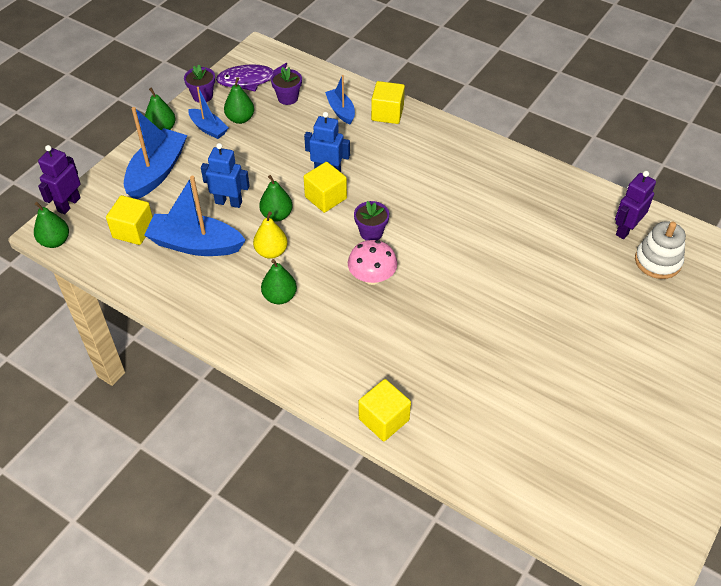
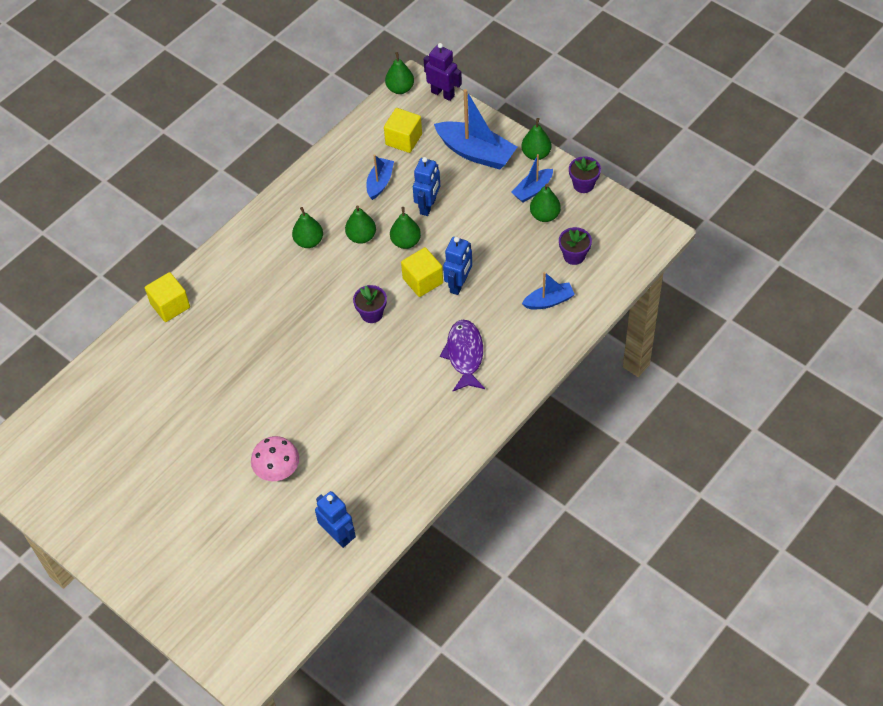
camera: 100 degrees right, 5 degrees up
blue boat [144,176,246,256] -> blue boat [366,154,394,200], size x0.57
purple fish [216,62,287,91] -> purple fish moved to [440,320,485,391]
yellow pear [253,211,288,259] -> green pear [345,205,376,244]
pink mushroom [348,240,398,285] -> pink mushroom moved to [251,436,299,481]
yellow cube [371,81,405,124] -> none
purple robot [615,171,656,239] -> blue robot [315,491,356,548]
white stacking toy [635,221,686,279] -> none

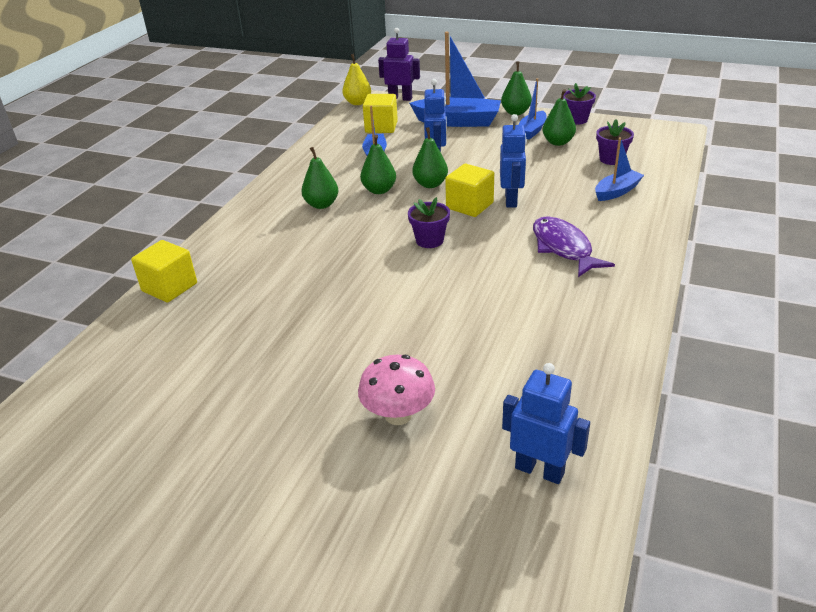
camera: 20 degrees left, 20 degrees down
green pear [385,52,414,94] -> yellow pear [342,54,371,105]

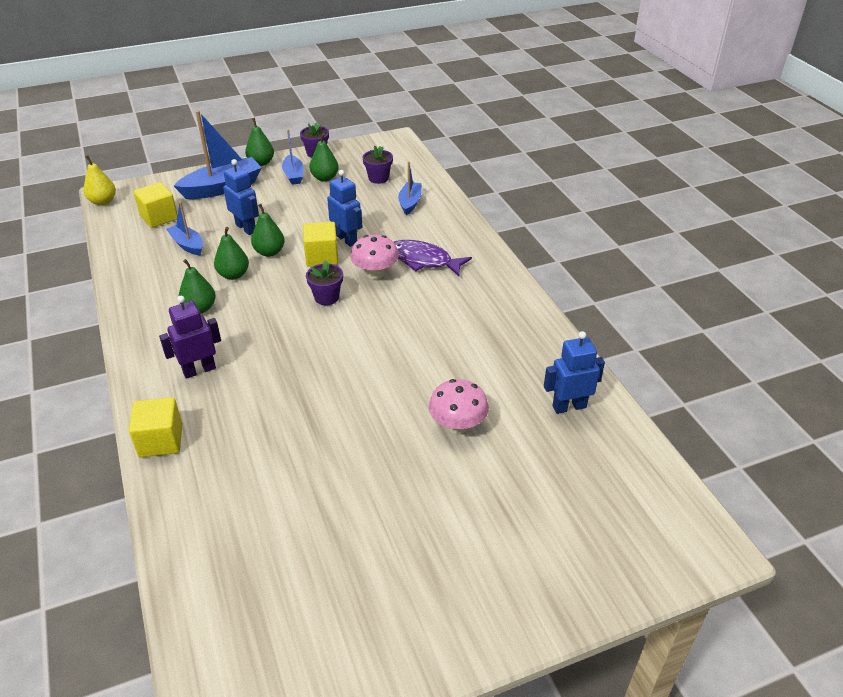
camera: 45 degrees left, 5 degrees up
purple robot [378,28,420,101] -> purple robot moved to [159,296,221,379]
none -> pink mushroom [350,235,399,279]

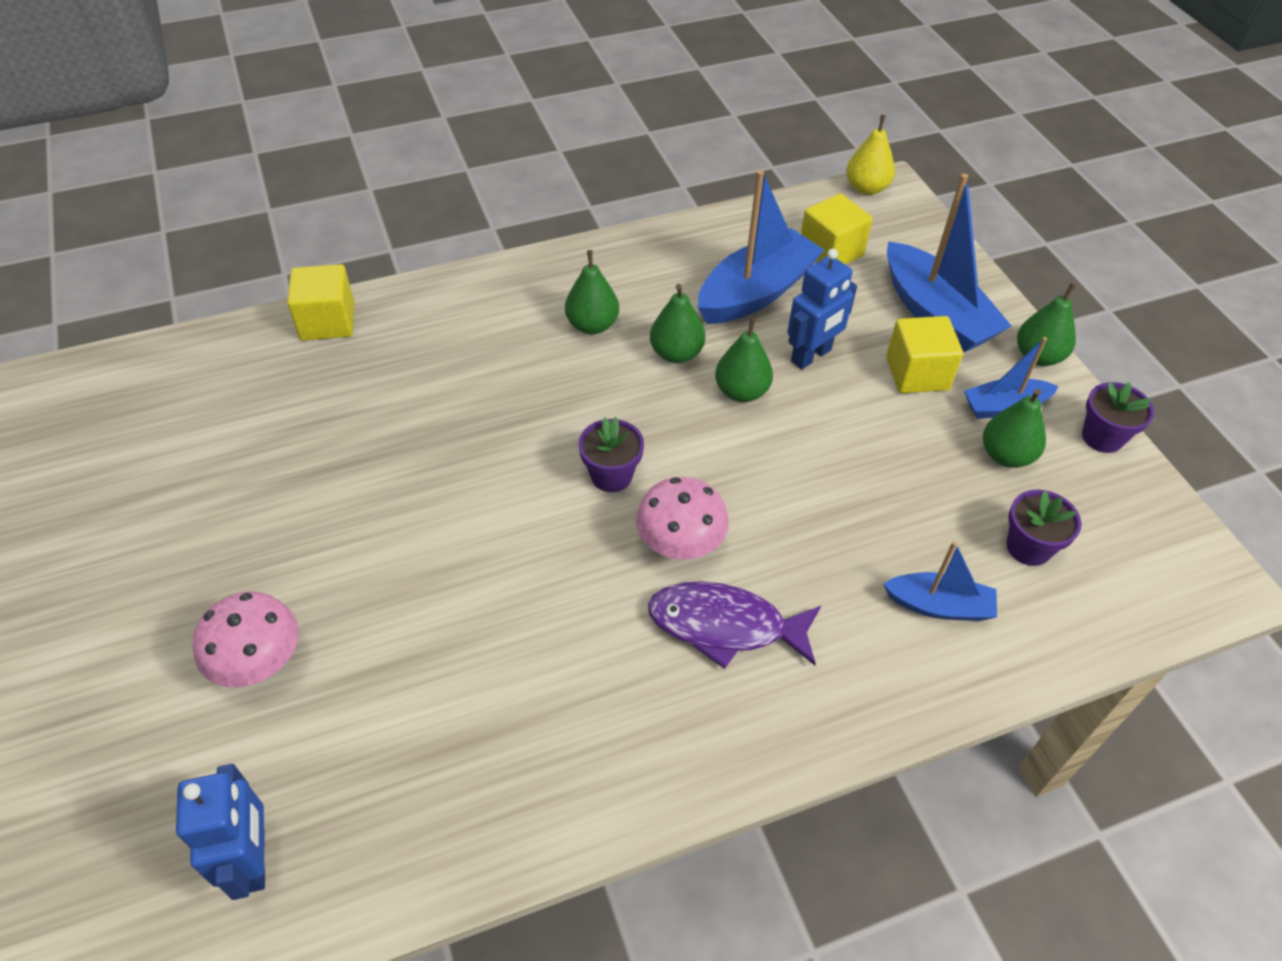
camera: 90 degrees right, 10 degrees up
purple robot [159,296,221,379] -> none
blue boat [166,202,203,255] -> blue boat [698,170,824,324], size x1.77
yellow cube [303,222,338,267] -> yellow cube moved to [886,316,963,393]
blue robot [327,170,362,247] -> none
purple fish [394,240,472,276] -> purple fish turned 105 degrees counterclockwise [648,581,821,669]

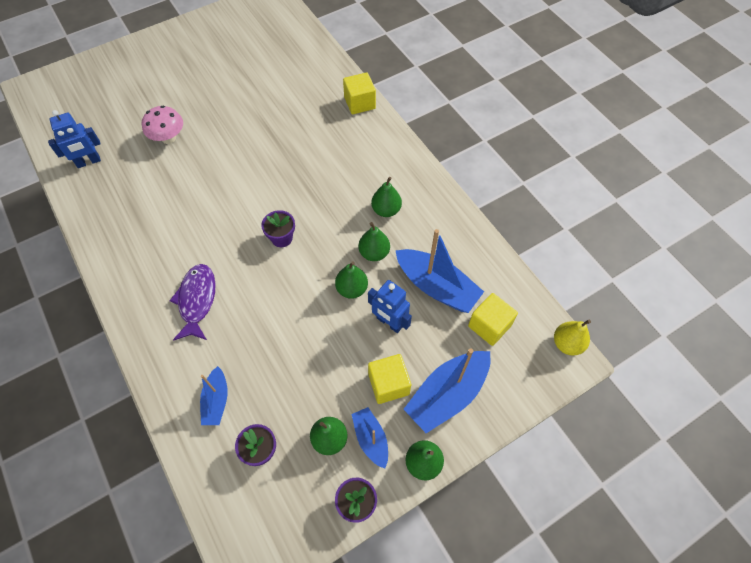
camera: 80 degrees right, 10 degrees up
pink mushroom [636,477,729,559] -> none

